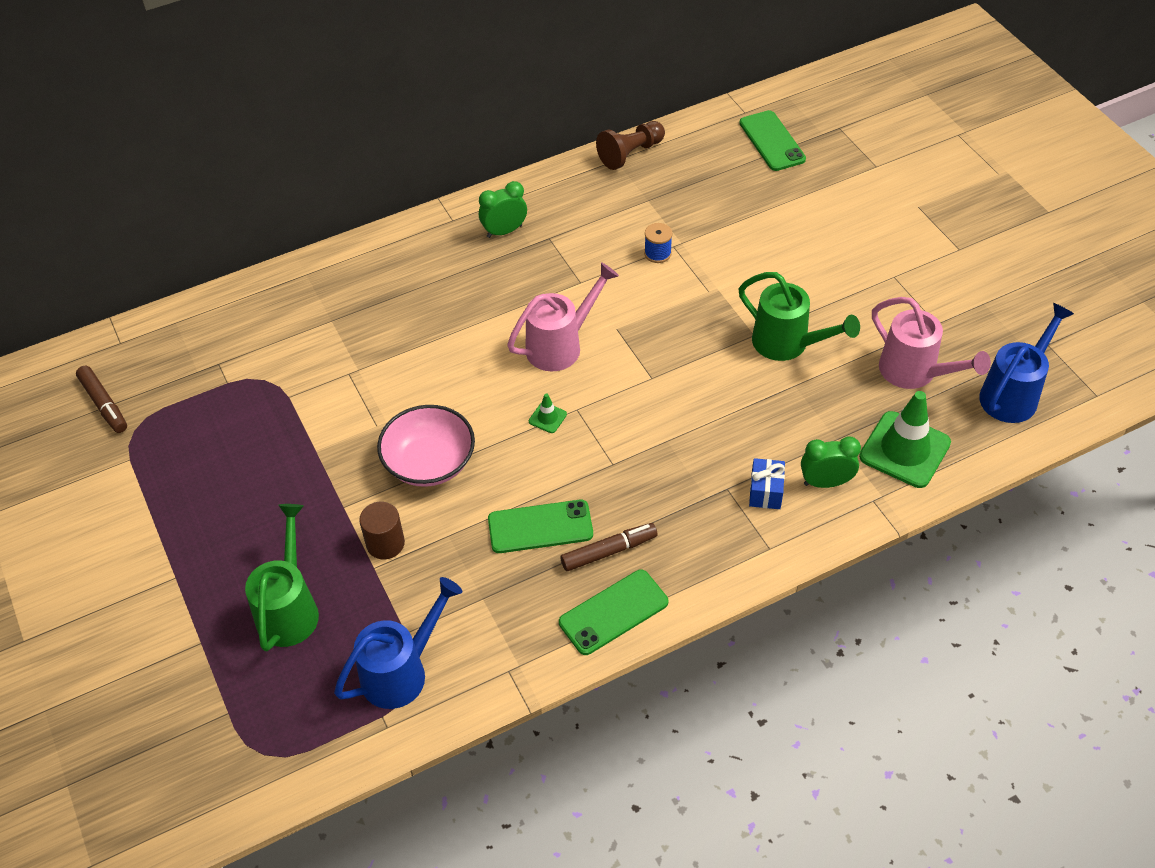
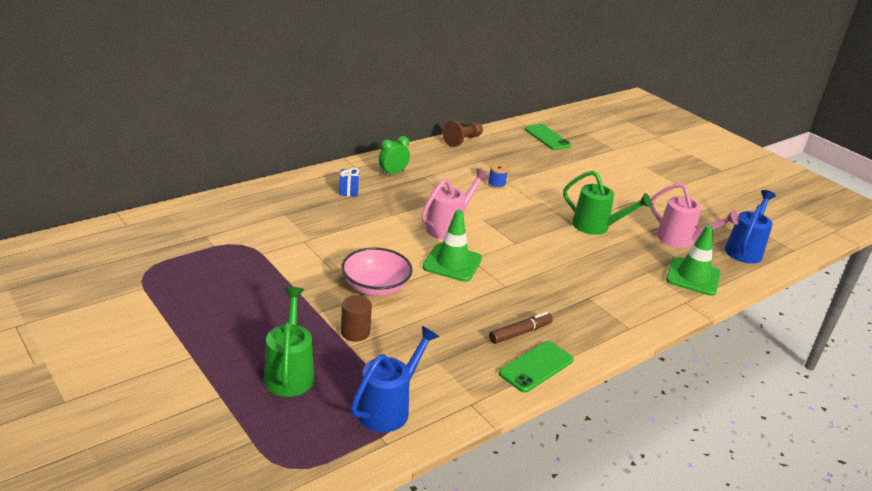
camera: 15 degrees left, 20 degrees down
brown marker [76,366,127,433] -> none
green phone [488,500,593,553] -> none
green traffic cone [529,393,567,433] -> green traffic cone [422,210,482,282], size x2.34
blue gift [749,458,785,509] -> blue gift moved to [339,168,360,197]
green clock [801,437,861,488] -> none

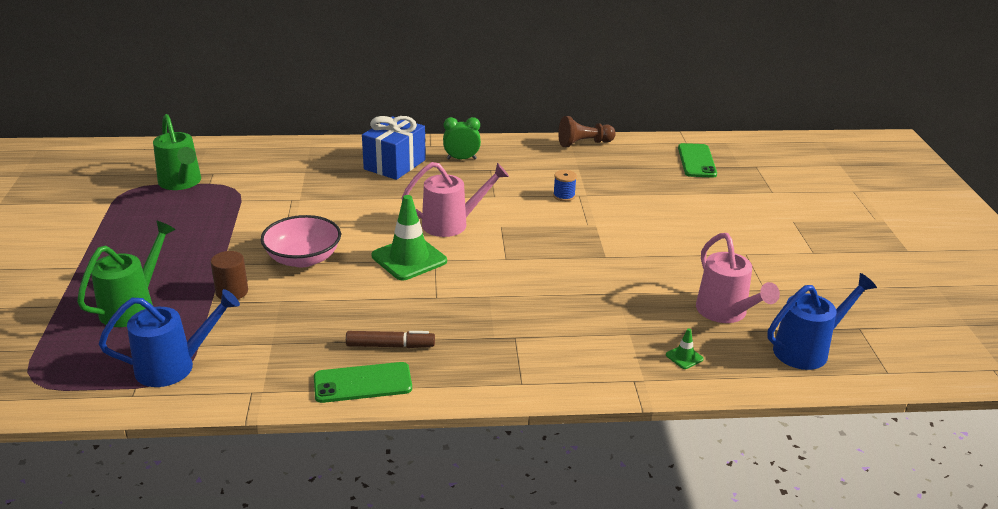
camera: 35 degrees right, 0 degrees up
blue gift [339,168,360,197] -> blue gift [362,116,426,180], size x1.94
green watering can [563,171,652,235] -> green watering can moved to [153,114,201,190]
green traffic cone [666,225,721,296] -> green traffic cone [666,328,704,369], size x0.43

